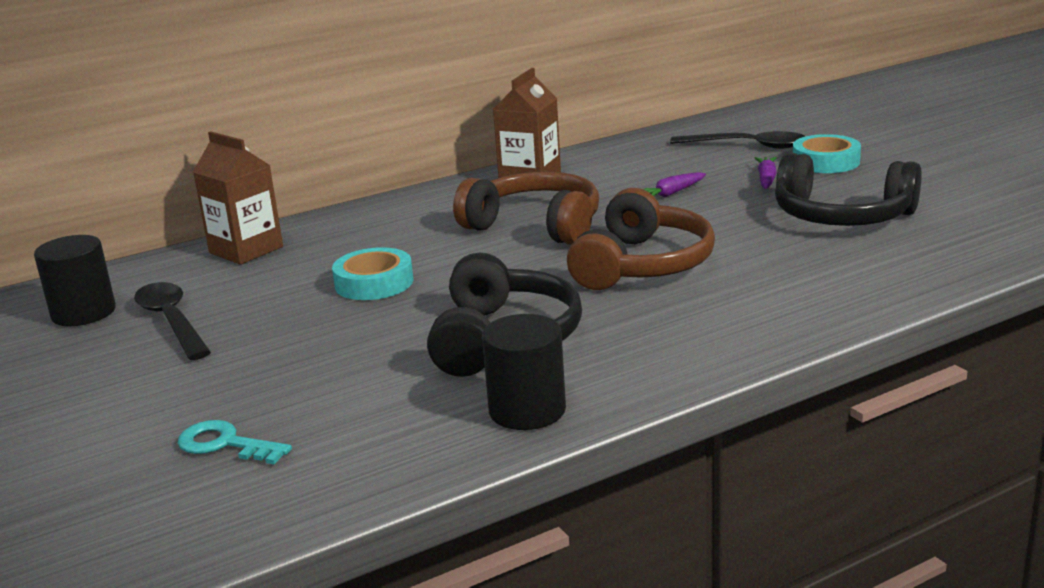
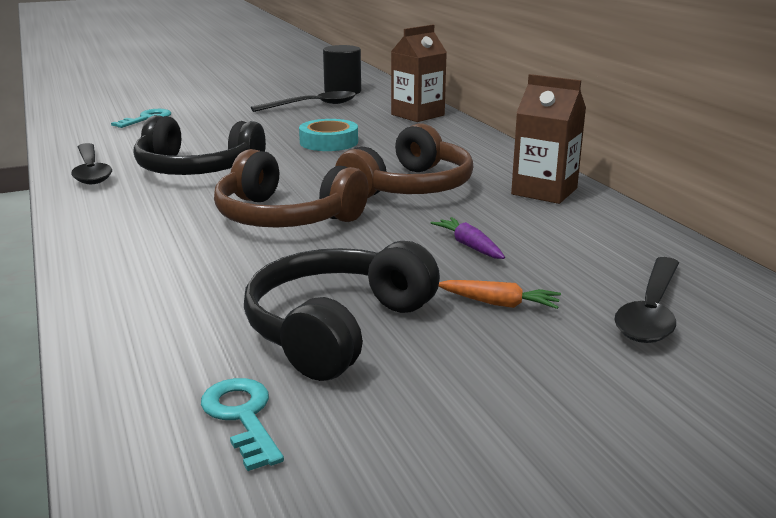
camera: 95 degrees right, 0 degrees up
black cylinder [482,314,566,430] -> black spoon [71,143,112,185]
purple carrot [755,157,777,189] -> orange carrot [439,280,561,309]
turquoise tape [793,134,861,173] -> none
none -> turquoise key [201,378,284,471]

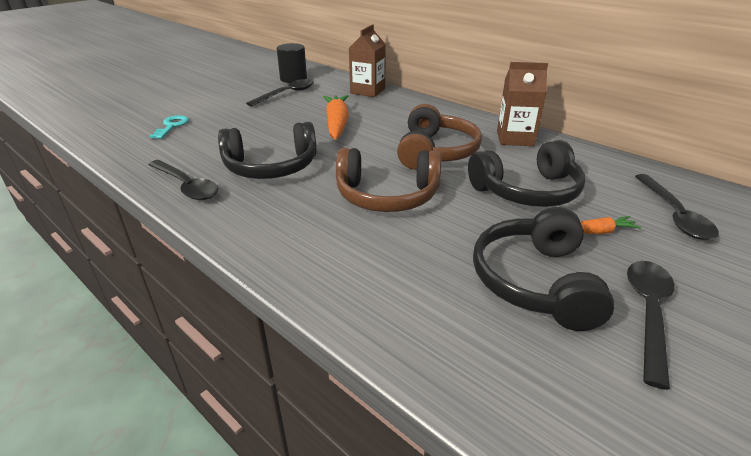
camera: 25 degrees left, 10 degrees up
turquoise key [201,378,284,471] -> none
turquoise tape [299,119,358,151] -> orange carrot [323,95,349,140]
purple carrot [431,217,505,259] -> black headphones [468,140,585,207]
none -> black spoon [627,261,675,390]

